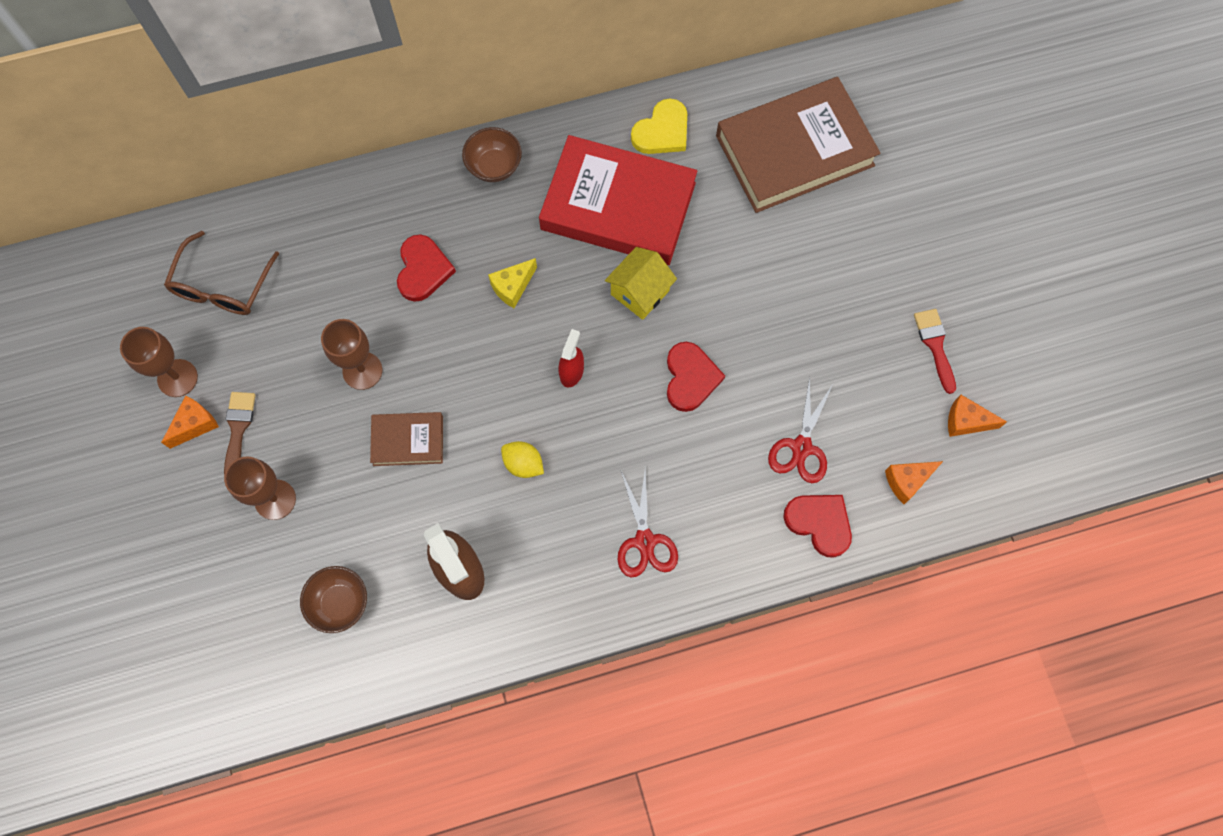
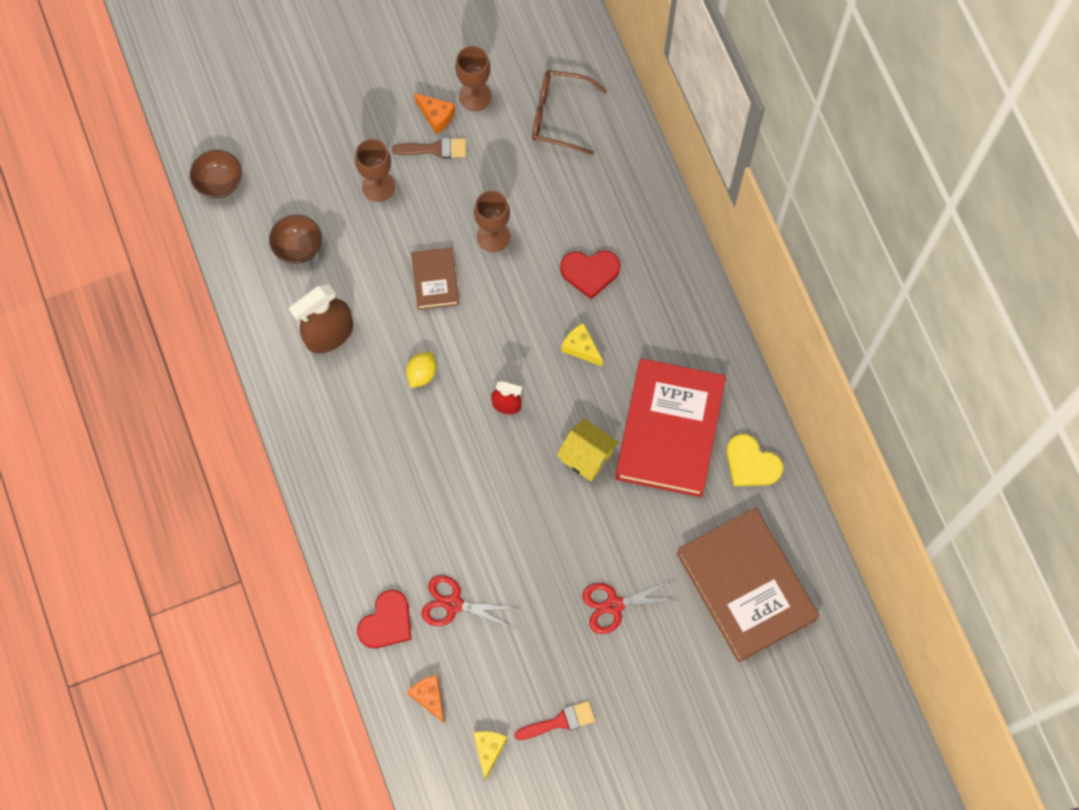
camera: 85 degrees right, 0 degrees up
brown bowl [462,127,522,182] -> brown bowl moved to [190,150,242,198]
red scissors [617,469,678,577] -> red scissors moved to [582,579,677,634]
red heart [667,342,725,412] -> none
orange cheese [948,395,1007,437] -> yellow cheese [473,731,507,780]

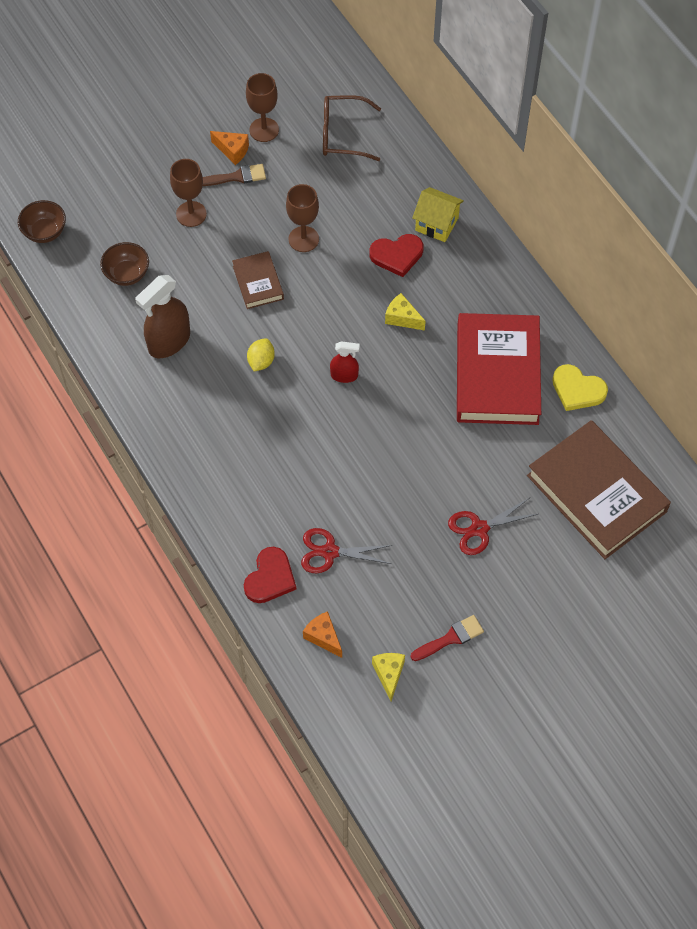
camera: 10 degrees left, 10 degrees down
yellow house [556,418,619,481] -> yellow house moved to [412,187,464,242]

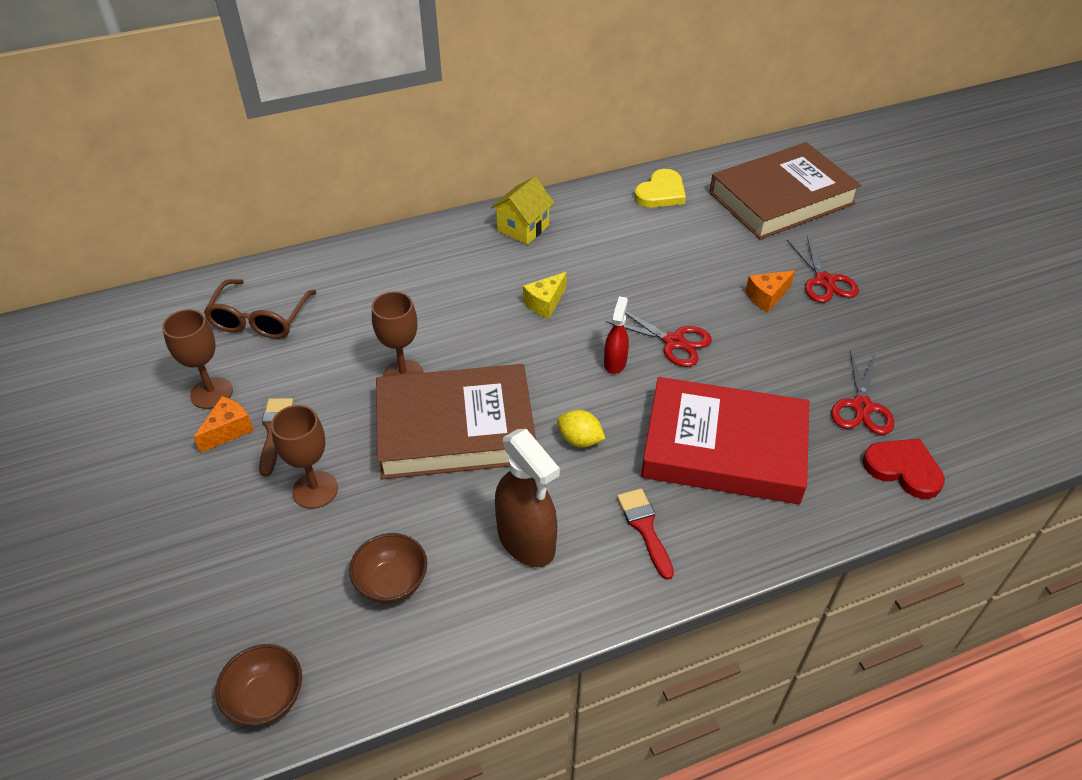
camera: 80 degrees left, 15 degrees down
brown book [232,251,284,309] -> brown book [376,364,536,479], size x2.06
orange cheese [303,611,342,658] -> orange cheese moved to [745,271,795,313]
red heart [369,234,424,277] -> none
yellow cheese [372,653,405,701] -> none
red brush [411,615,484,661] -> red brush moved to [617,488,674,580]
yellow house [412,187,464,242] -> yellow house moved to [491,177,555,245]
red book [457,313,541,425] -> red book moved to [641,377,809,504]
none -> red scissors [606,311,712,367]

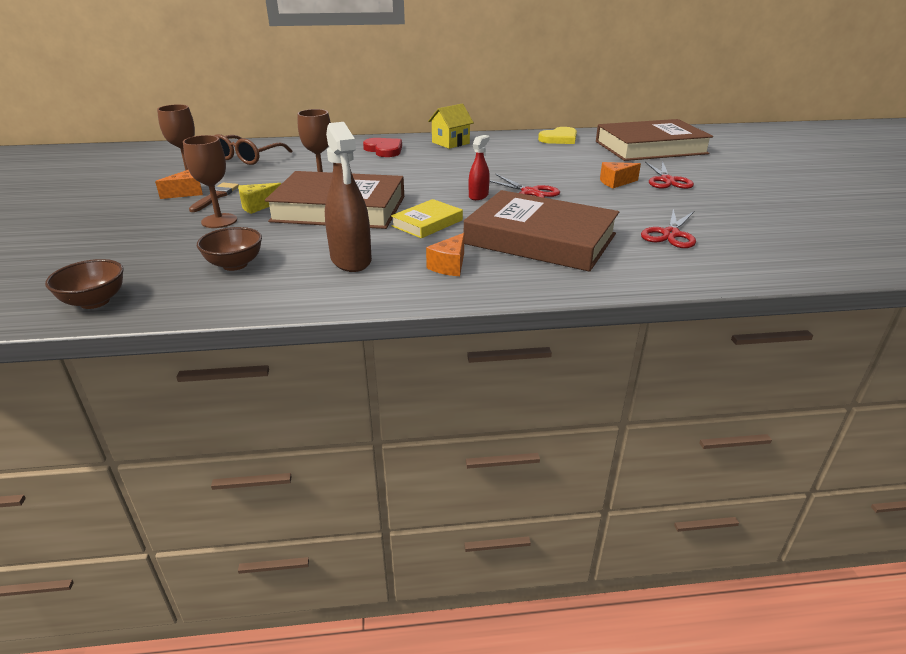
camera: 15 degrees right, 15 degrees down
yellow cheese [523,272,567,319] -> yellow cheese moved to [238,183,281,214]
yellow lemon [557,410,605,447] -> yellow book [391,199,463,238]
red brush [617,488,674,580] -> orange cheese [426,233,464,276]
red book [641,377,809,504] -> brown book [464,190,619,272]
red heart [863,439,945,499] -> red heart moved to [363,138,402,157]

